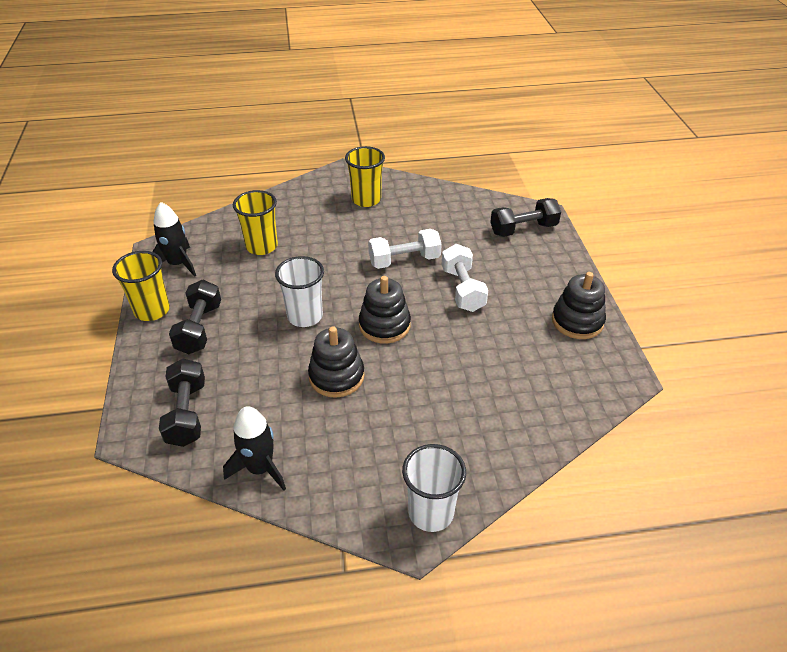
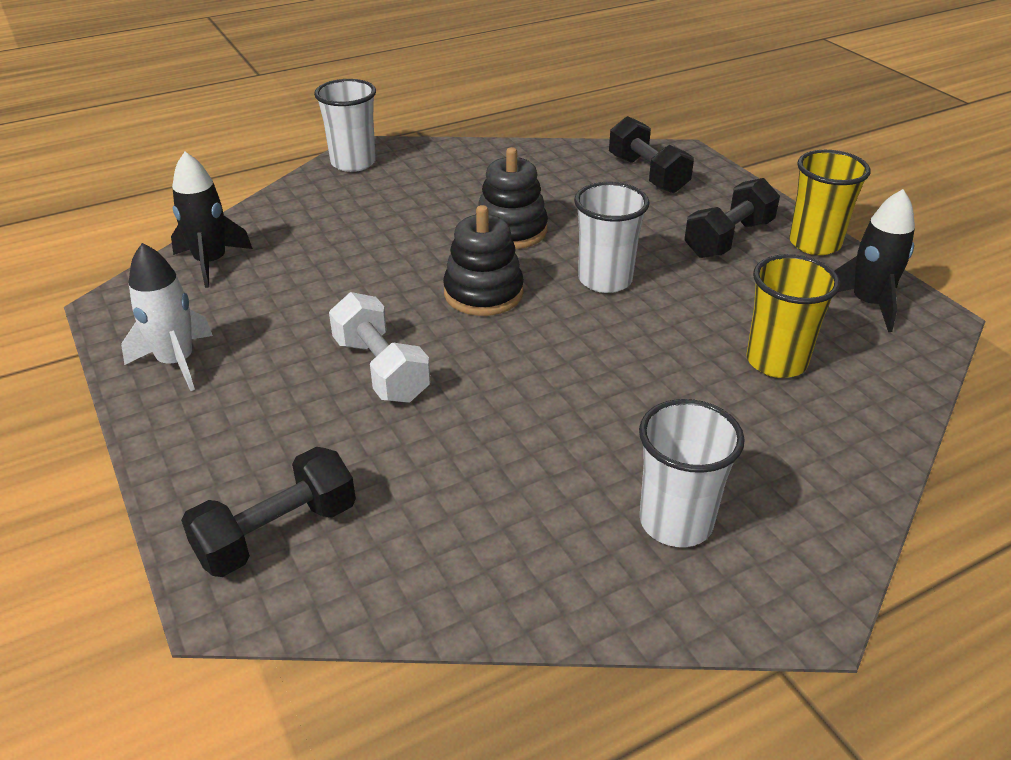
camera: 160 degrees right, 5 degrees down
black dumbbell [169,280,221,354] -> black dumbbell turned 60 degrees clockwise [684,178,780,258]
black rocket [223,406,286,491] -> black rocket moved to [171,152,253,288]
yellow cup [345,146,385,207] -> white cup [639,399,745,547]
white dumbbell [368,229,442,269] -> none
black stacking toy [552,272,606,339] -> white rocket [121,243,213,391]

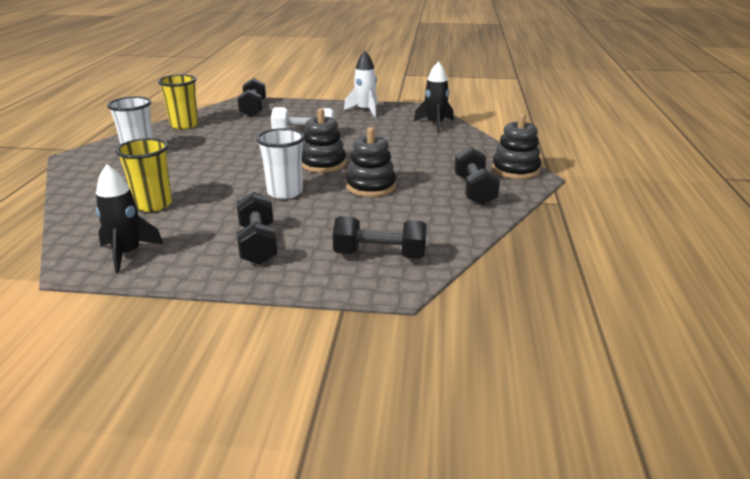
camera: 125 degrees right, 10 degrees down
white cup [314,79,376,172] -> black stacking toy [492,113,541,179]
yellow cup [789,150,871,255] -> yellow cup moved to [158,75,198,129]
none -> black dumbbell [454,147,500,206]

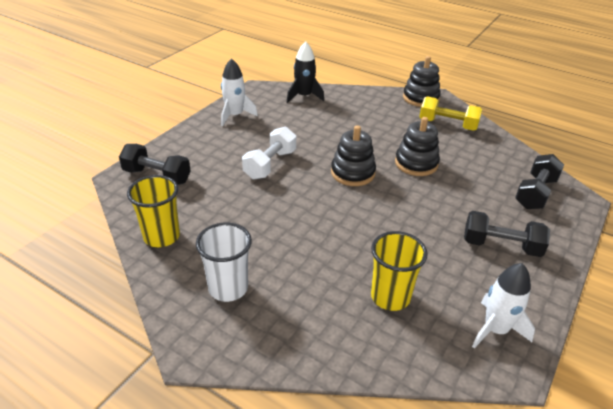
camera: 65 degrees left, 10 degrees up
black rocket [96,164,164,273] -> white rocket [472,263,535,348]
white cup [256,128,305,199] -> none
black dumbbell [454,147,500,206] -> yellow dumbbell [419,96,482,131]

